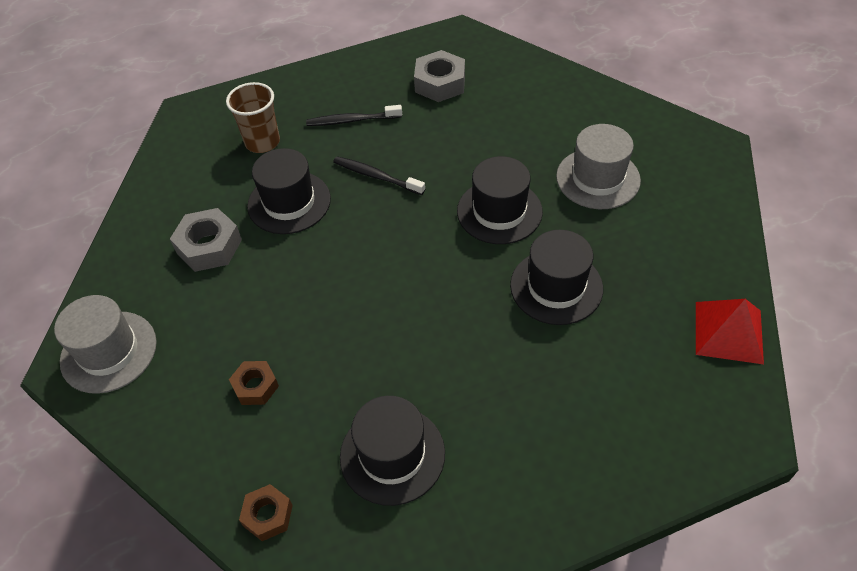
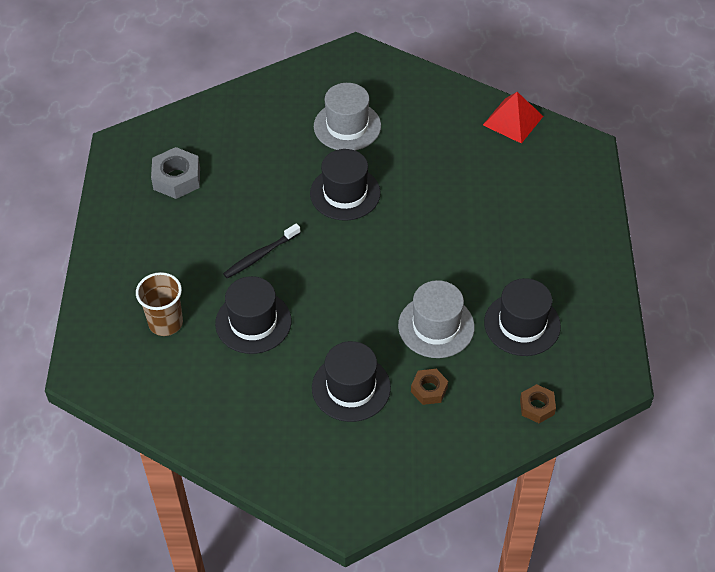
camera: 70 degrees left, 0 degrees up
grey hat [54,295,157,394] -> grey hat moved to [398,280,475,358]
grey nut [170,208,242,272] -> none
black toothbrush [306,105,402,126] -> none
black hat [510,230,603,325] -> black hat moved to [312,341,391,422]

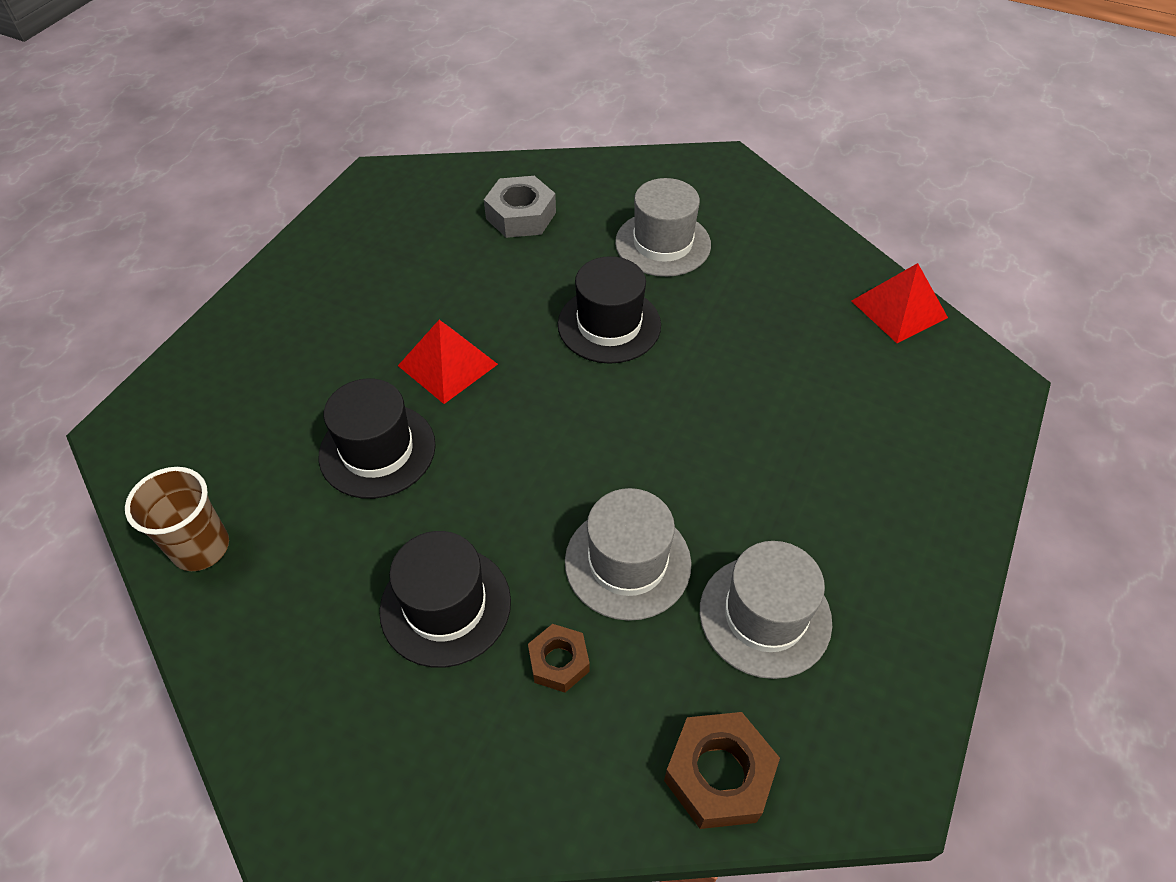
camera: 25 degrees right, 0 degrees up
brown cup [136,272,183,336] -> brown cup moved to [125,467,229,571]
grey nut [151,147,200,199] -> grey nut moved to [484,176,556,238]
black toothbrush [223,223,301,279] -> red pyramid [398,320,498,404]
black hat [484,278,561,356] -> grey hat [700,541,832,679]
brown nut [520,384,556,423] -> brown nut [664,712,780,829], size x1.60

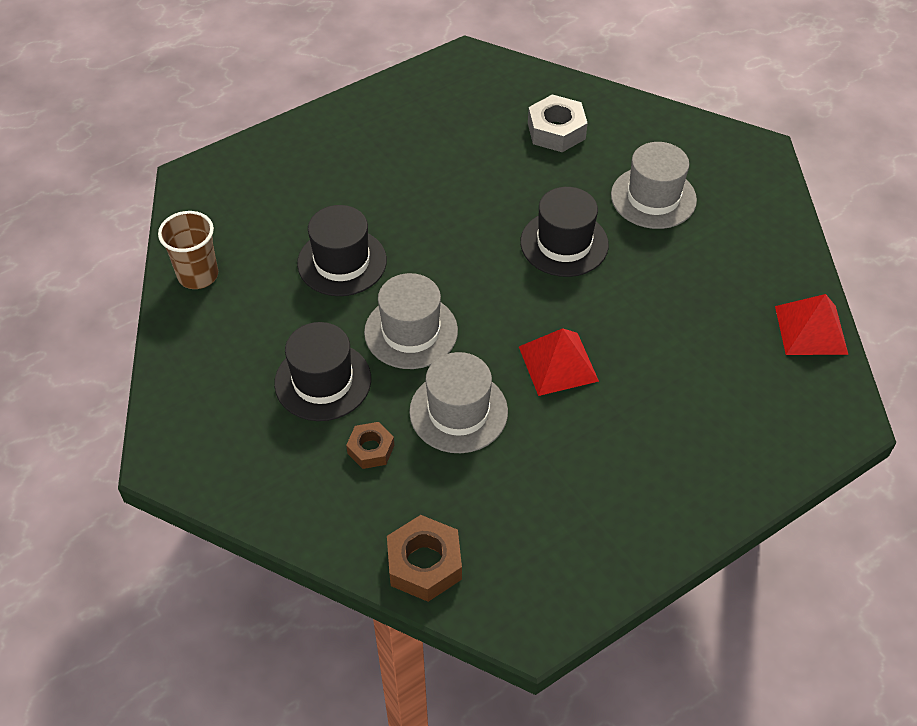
camera: 30 degrees right, 0 degrees up
red pyramid [398,320,498,404] -> red pyramid moved to [519,328,599,396]
grey hat [700,541,832,679] -> grey hat moved to [364,273,458,369]

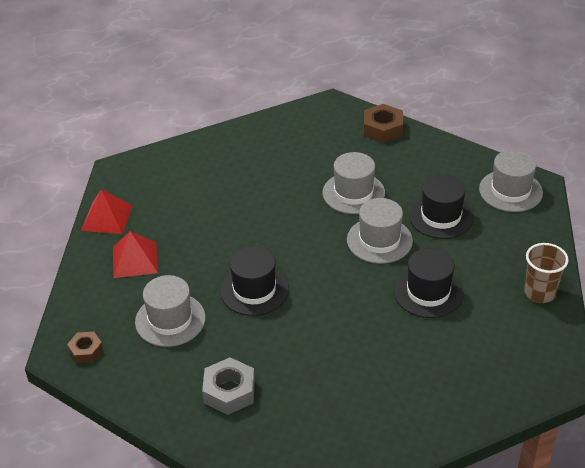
camera: 170 degrees left, 10 degrees down
brown nut [346,422,394,469] -> brown nut moved to [67,332,103,363]
red pyramid [519,328,599,396] -> red pyramid moved to [113,231,158,278]
none -> grey hat [479,150,543,212]

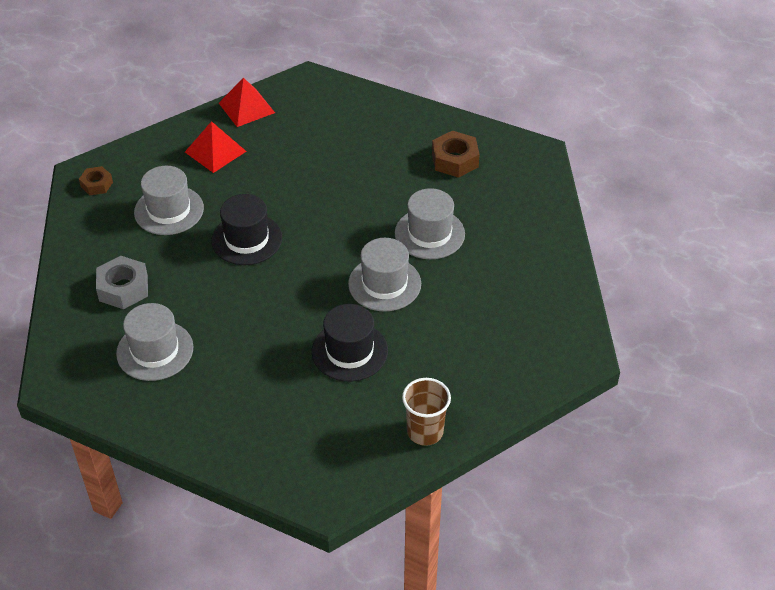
camera: 50 degrees right, 5 degrees up
brown nut [364,104,403,143] -> brown nut moved to [432,131,480,178]
black hat [409,175,474,239] -> none
grey hat [479,150,543,212] -> grey hat moved to [116,303,193,381]

